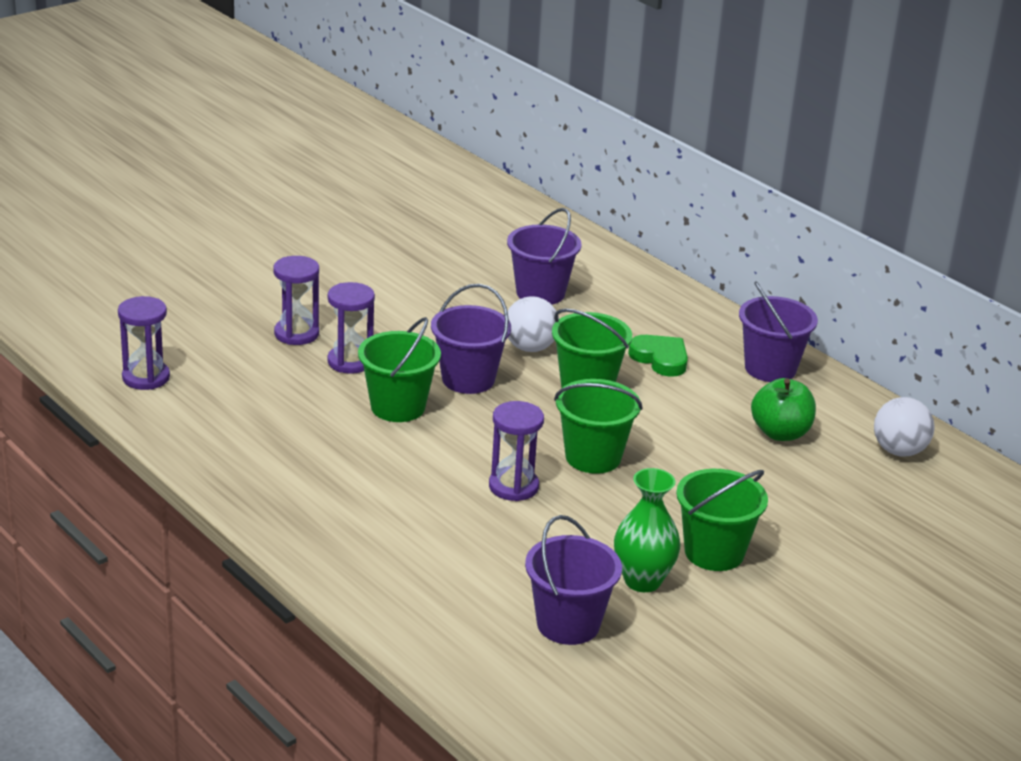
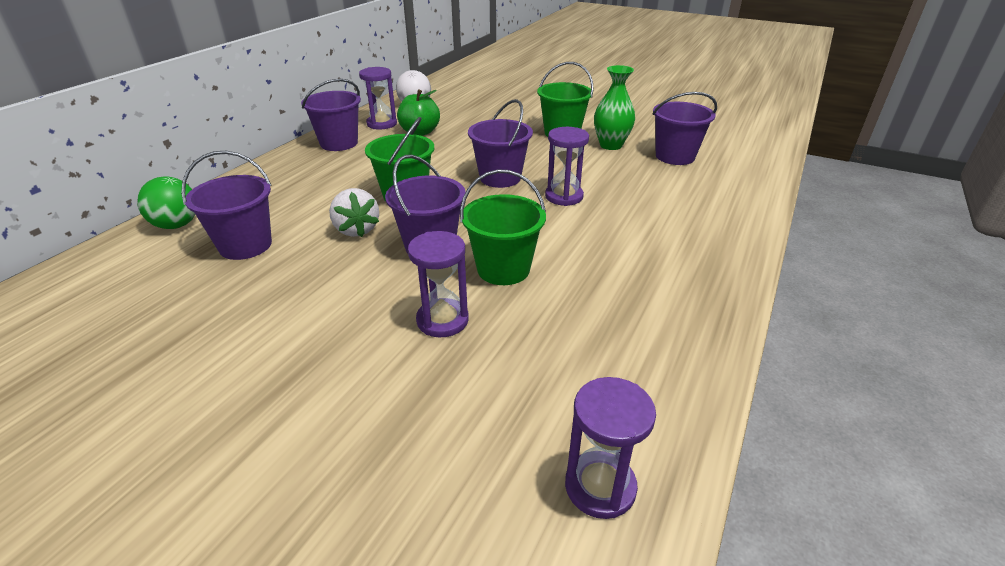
camera: 110 degrees left, 5 degrees up
purple hourglass [273,256,319,345] -> purple hourglass moved to [359,67,397,129]
white ball [508,296,559,352] -> white strawberry [329,188,379,237]
green bucket [554,379,643,474] -> purple bucket [468,99,533,188]
green heart [628,335,688,377] -> none
none -> green ball [137,177,195,229]

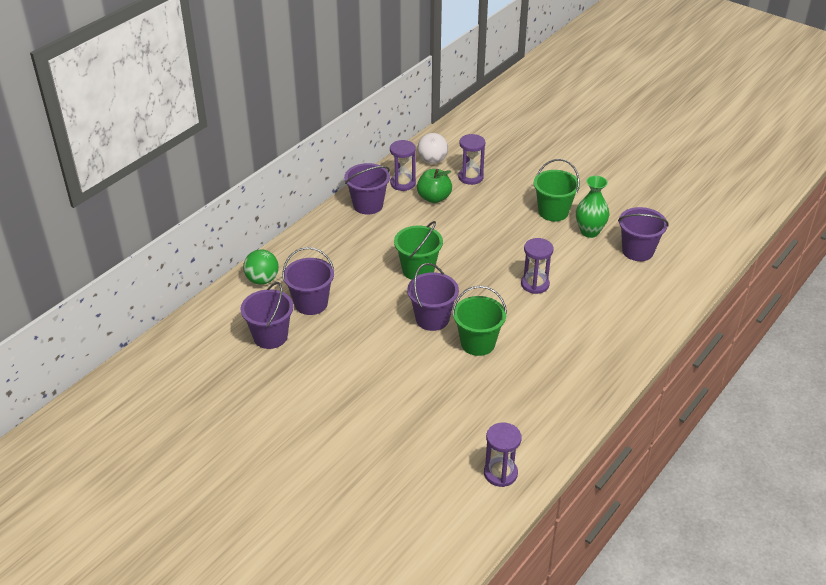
camera: 10 degrees right, 5 degrees up
white strawberry [329,188,379,237] -> none
purple hourglass [408,231,469,337] -> purple hourglass moved to [458,134,485,185]
purple bucket [468,99,533,188] -> purple bucket moved to [241,282,294,349]

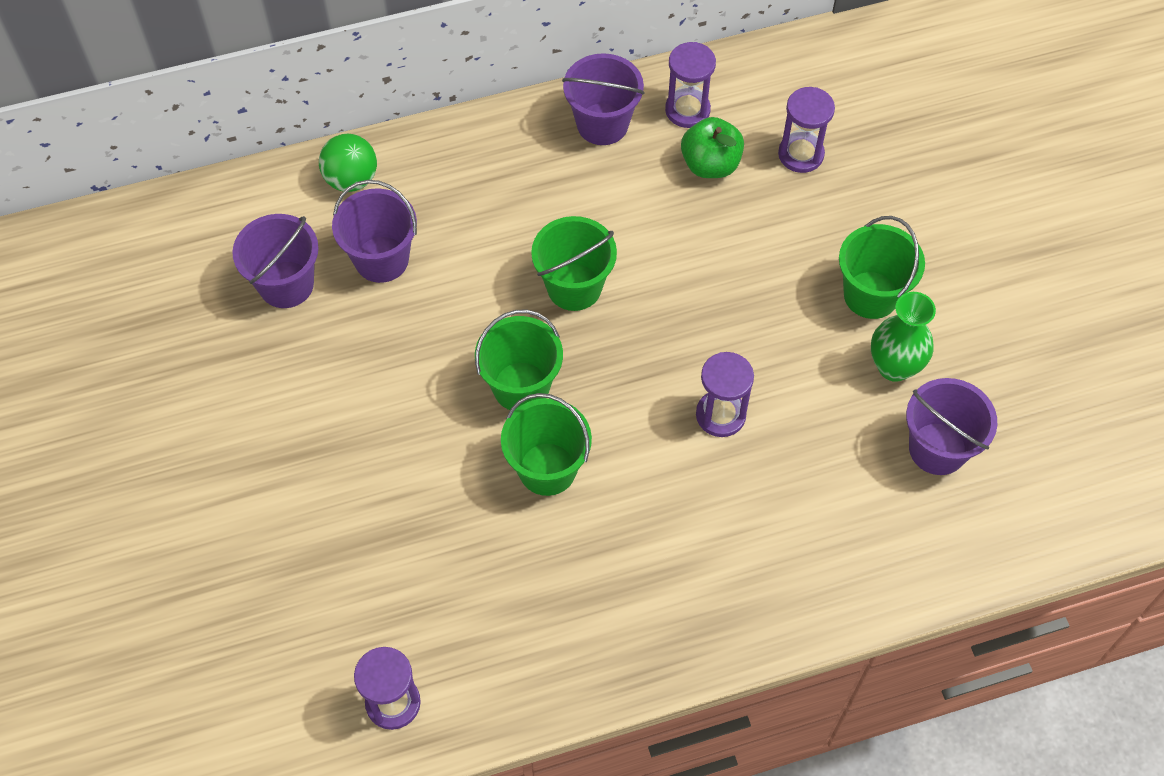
camera: 35 degrees right, 20 degrees up
purple bucket [407,263,459,331] -> green bucket [475,309,563,410]
white ball [417,133,448,164] -> none

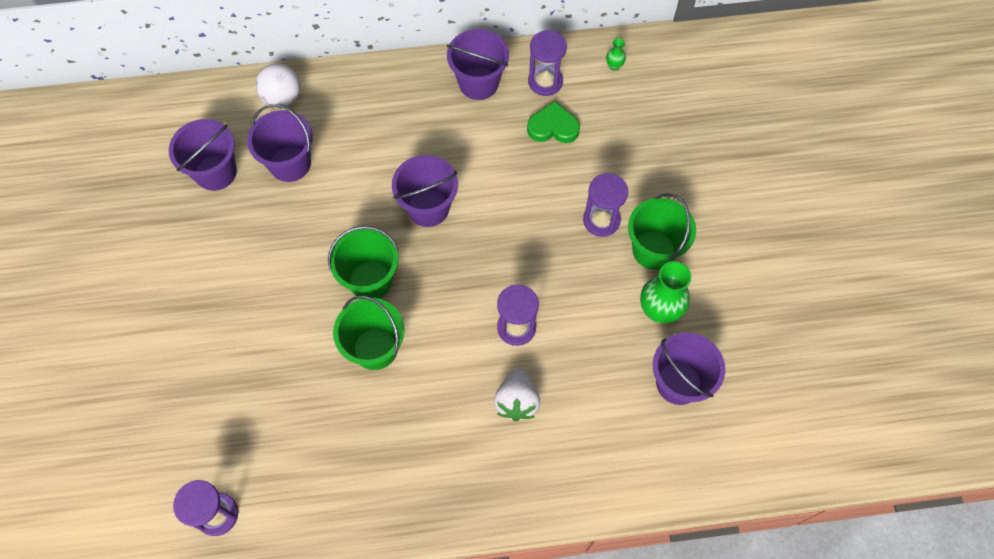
camera: 10 degrees right, 5 degrees up
green ball [319,134,377,192] -> white ball [255,64,300,108]
green bucket [531,216,617,311] -> purple bucket [392,155,458,227]
green apple [681,117,744,178] -> green heart [527,101,580,143]
purple hourglass [778,87,835,173] -> purple hourglass moved to [583,173,628,237]
none -> white strawberry [494,368,540,422]
none -> green vase [606,38,626,71]

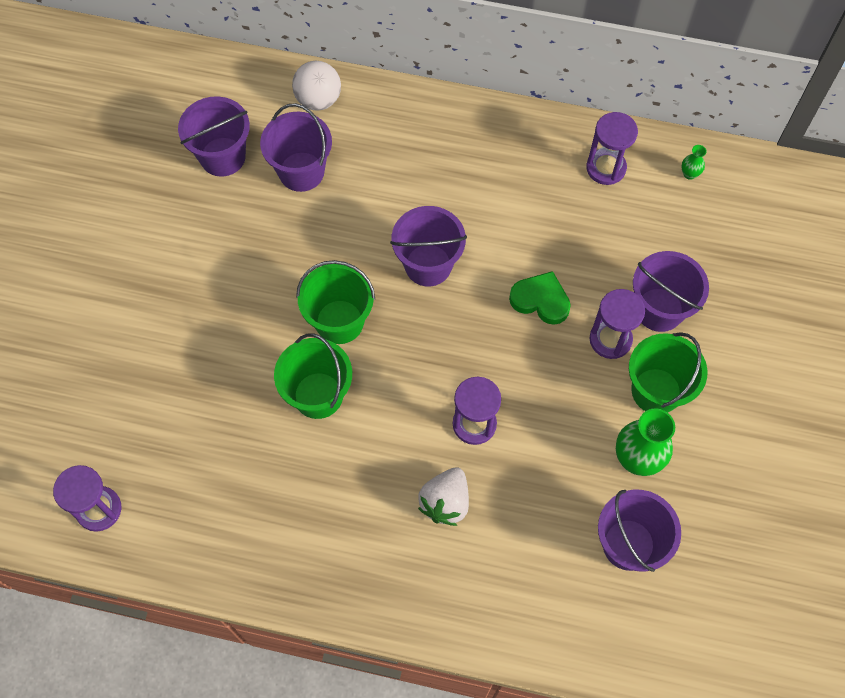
camera: 20 degrees right, 0 degrees up
purple bucket [447,29,509,100] -> purple bucket moved to [633,251,709,332]
green heart [527,101,580,143] -> green heart moved to [509,271,571,325]

